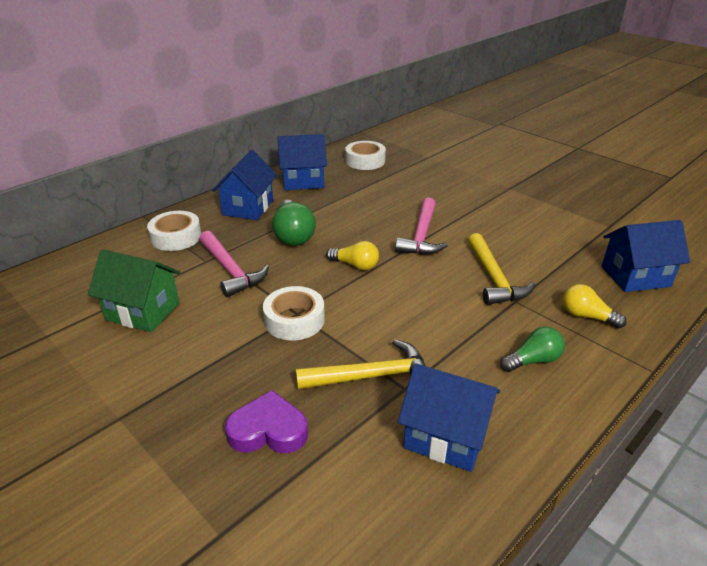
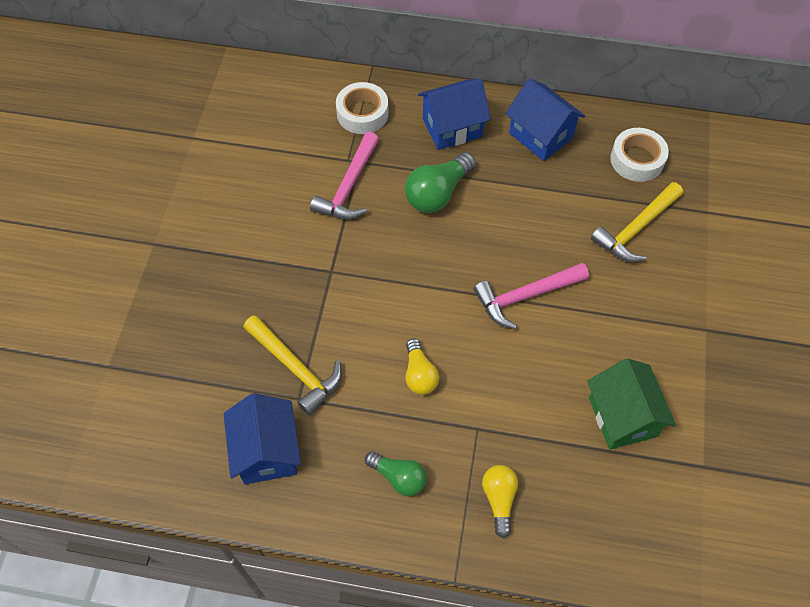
camera: 55 degrees right, 25 degrees up
green house [88,249,181,332] -> green house moved to [587,358,676,450]
purple heart [225,390,308,453] -> none
white tape [263,286,325,340] -> none
yellow light bulb [326,241,379,270] -> yellow light bulb moved to [405,338,439,395]
yellow hammer [468,233,535,305] -> yellow hammer moved to [591,182,683,262]
blue house [602,220,690,292] -> none

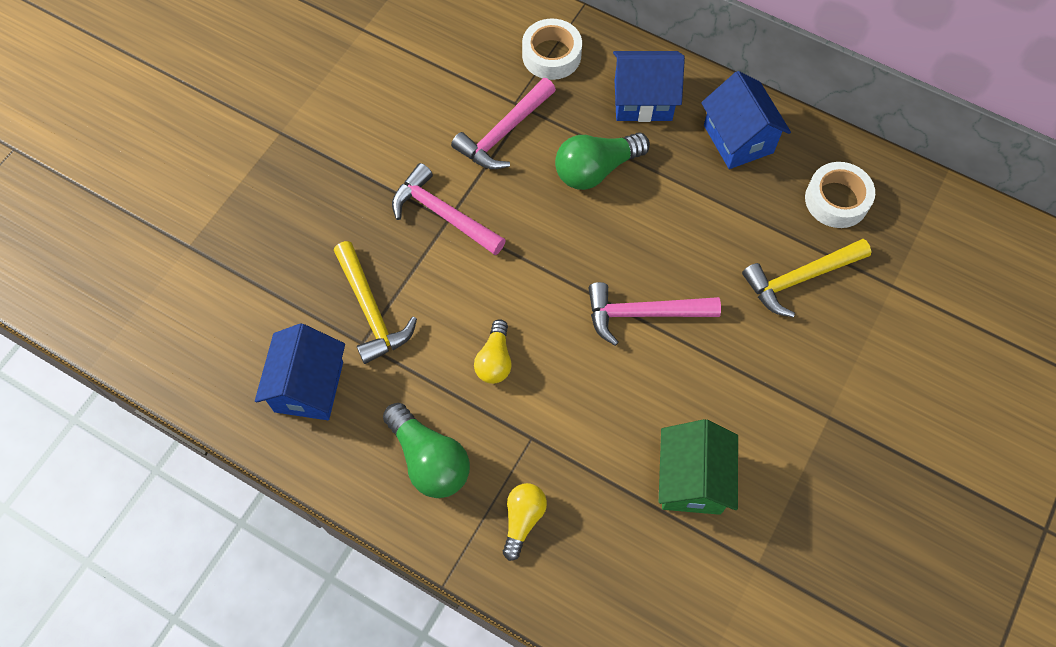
camera: 20 degrees right, 5 degrees up
green light bulb [365,451,427,496] -> green light bulb [383,403,470,498], size x1.56
none -> pink hammer [392,163,506,255]

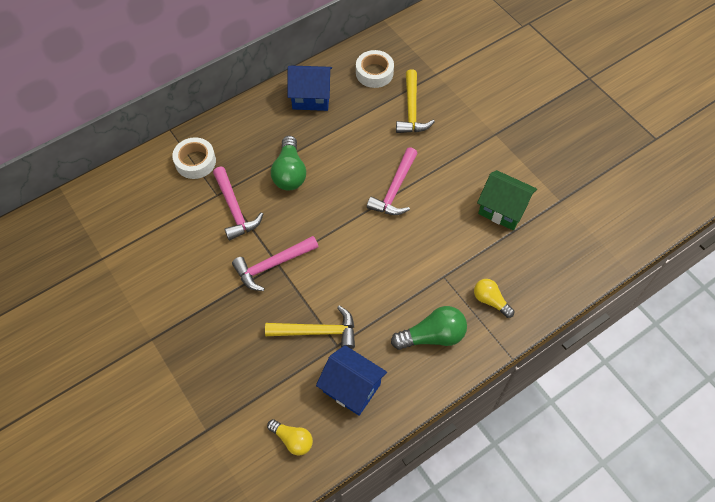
camera: 65 degrees left, 5 degrees down
yellow light bulb [474,319,512,384] -> yellow light bulb moved to [267,419,313,456]
blue house [613,51,685,122] -> none

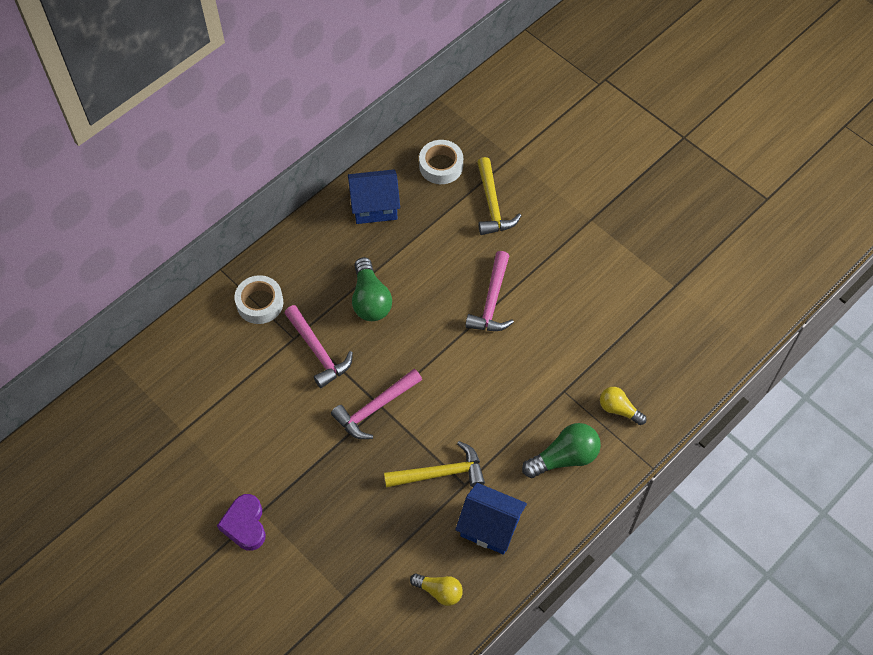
camera: 10 degrees left, 0 degrees up
green house [477,170,537,230] -> none
none -> purple heart [217,494,266,551]

